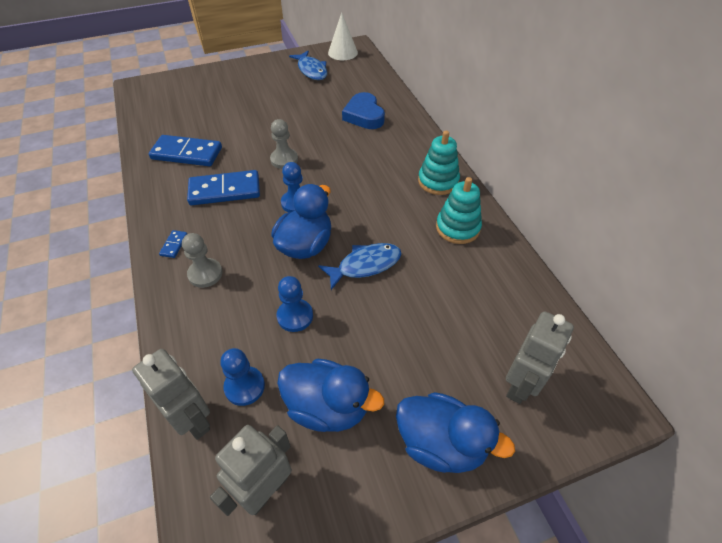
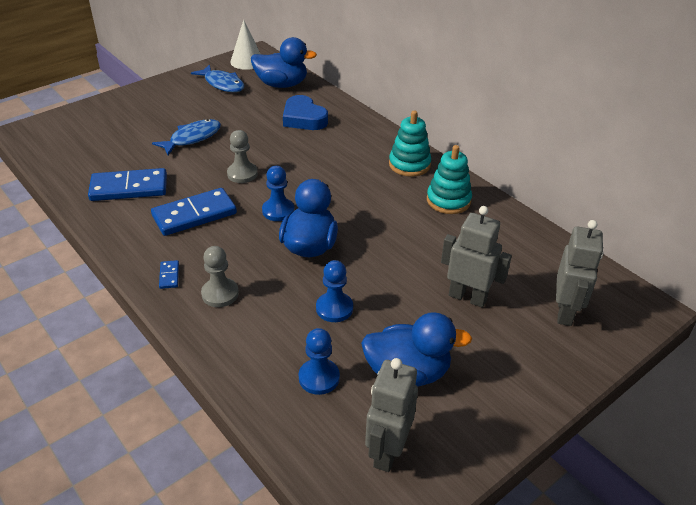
camera: 20 degrees left, 10 degrees down
grey robot [132,349,210,440] -> grey robot moved to [441,206,512,308]
blue fish [318,243,402,290] -> blue fish moved to [152,119,221,155]
blue duck [396,392,515,473] -> blue duck moved to [251,37,317,88]

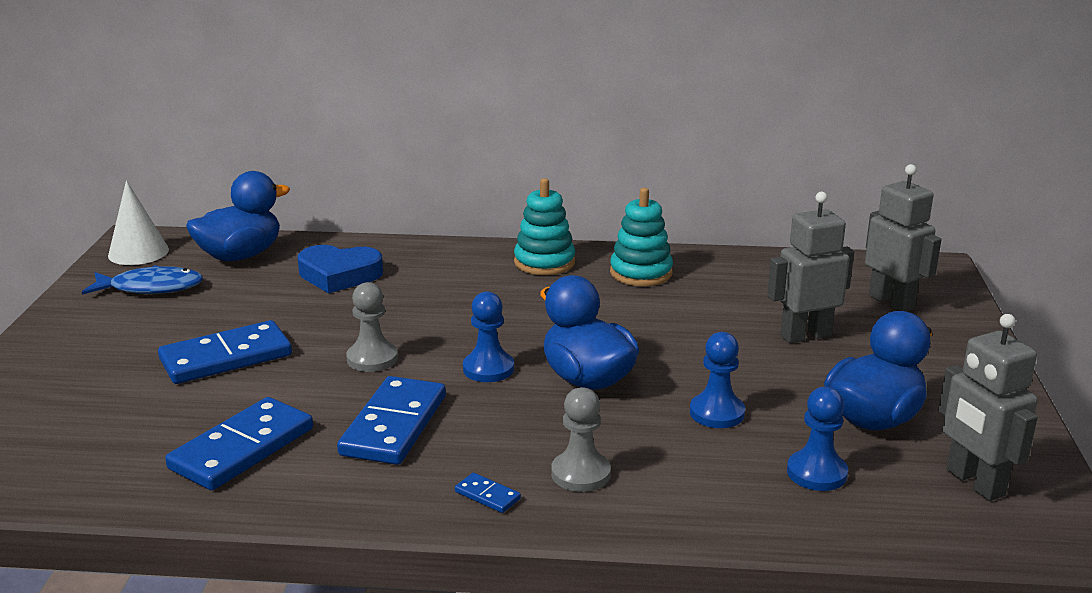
camera: 45 degrees left, 15 degrees down
blue fish [152,119,221,155] -> blue domino [158,320,292,384]

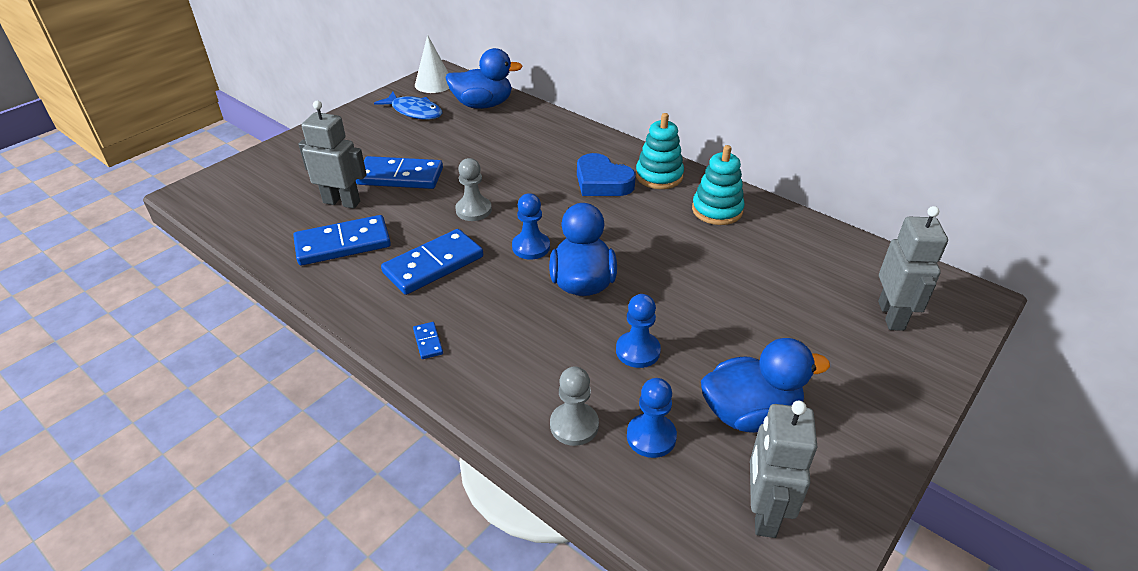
camera: 35 degrees right, 15 degrees up
blue heart [298,245,383,293] -> blue heart moved to [577,153,636,196]
grey pawn [551,387,611,492] -> grey pawn moved to [550,366,599,446]
grey robot [767,191,854,343] -> grey robot moved to [298,101,367,209]

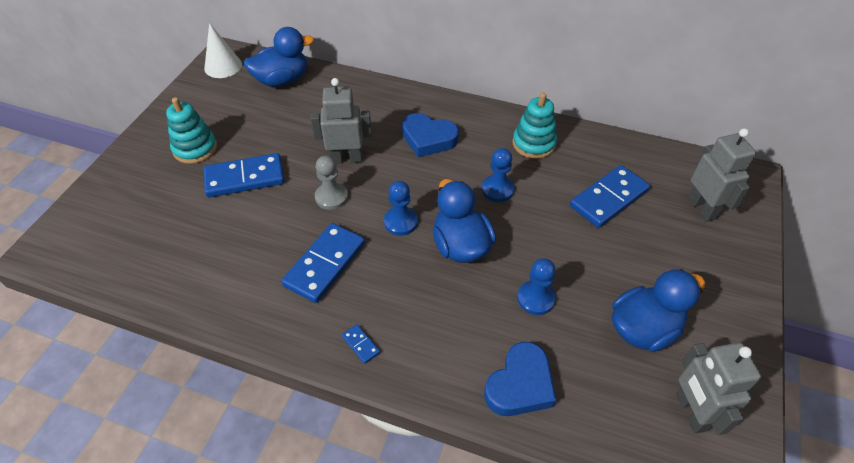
camera: 20 degrees left, 10 degrees up
blue domino [293,215,391,265] -> blue domino moved to [570,165,650,228]
grey robot [298,101,367,209] -> grey robot moved to [311,78,372,164]
blue fish [374,92,442,120] -> none
grey pawn [550,366,599,446] -> blue heart [484,342,556,416]
blue pawn [627,378,677,458] -> blue pawn moved to [482,148,515,202]
turquoise stacking toy [636,113,684,189] -> turquoise stacking toy moved to [166,97,217,164]

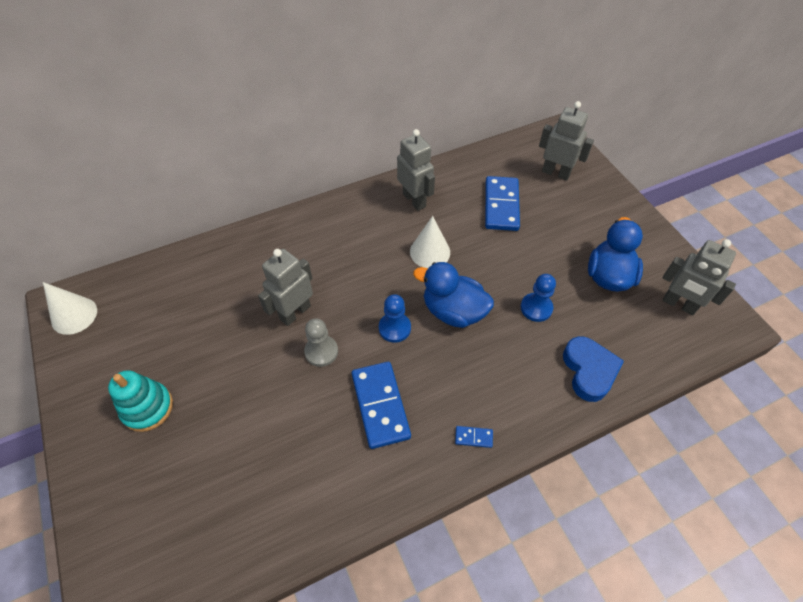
camera: 45 degrees left, 5 degrees up
blue domino [204,153,284,197] -> none
blue duck [244,27,314,87] -> none
blue heart [402,113,459,158] -> none
blue pawn [482,148,515,202] -> white cone [410,216,450,268]
turquoise stacking toy [513,93,557,159] -> grey robot [397,129,435,211]

